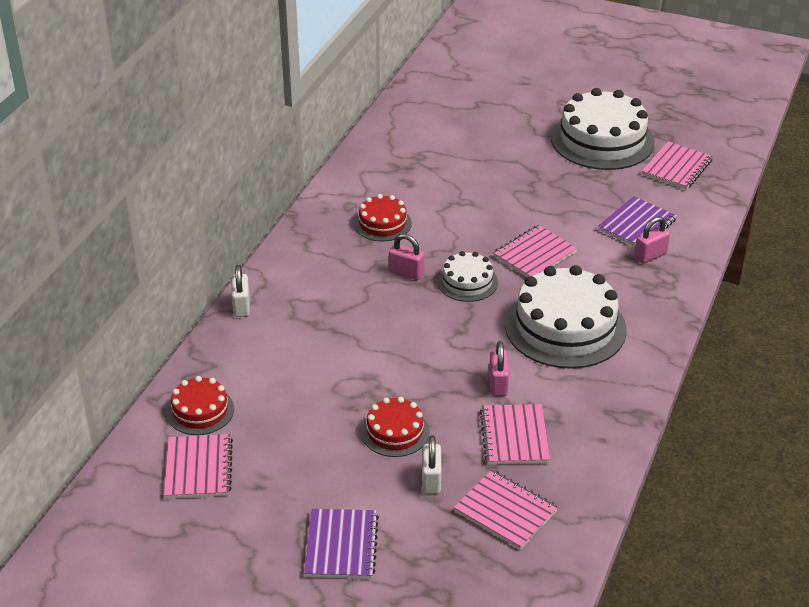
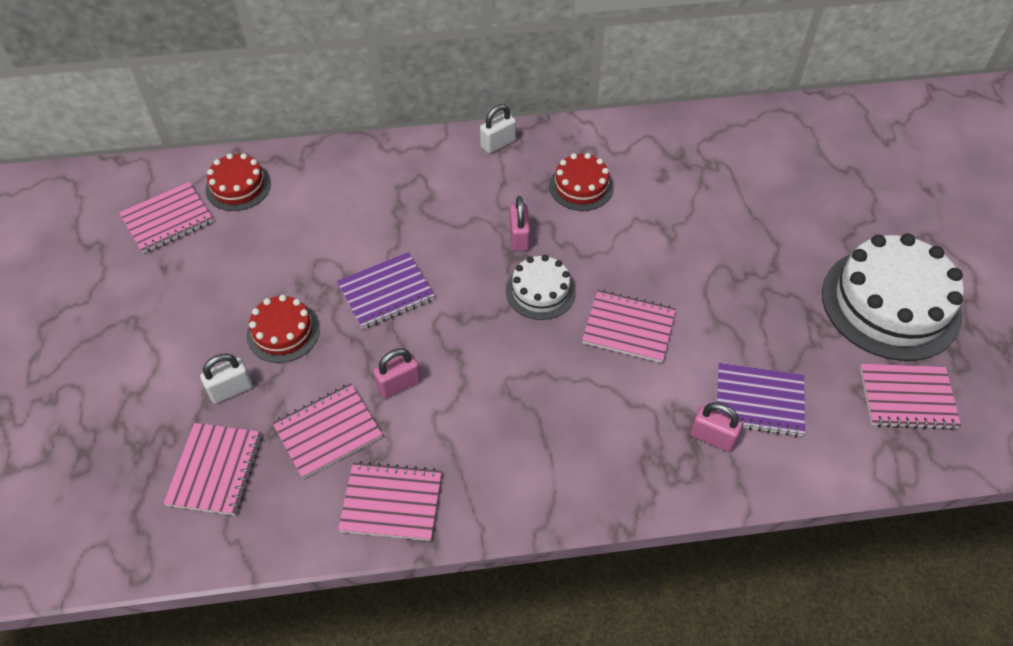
camera: 60 degrees right, 15 degrees up
white padlock [232,265,250,317] -> white padlock moved to [480,104,516,154]
purple notebook [304,509,379,579] -> purple notebook moved to [337,252,435,329]
white cake [505,265,627,369] -> none
none -> pink notebook [338,461,442,541]

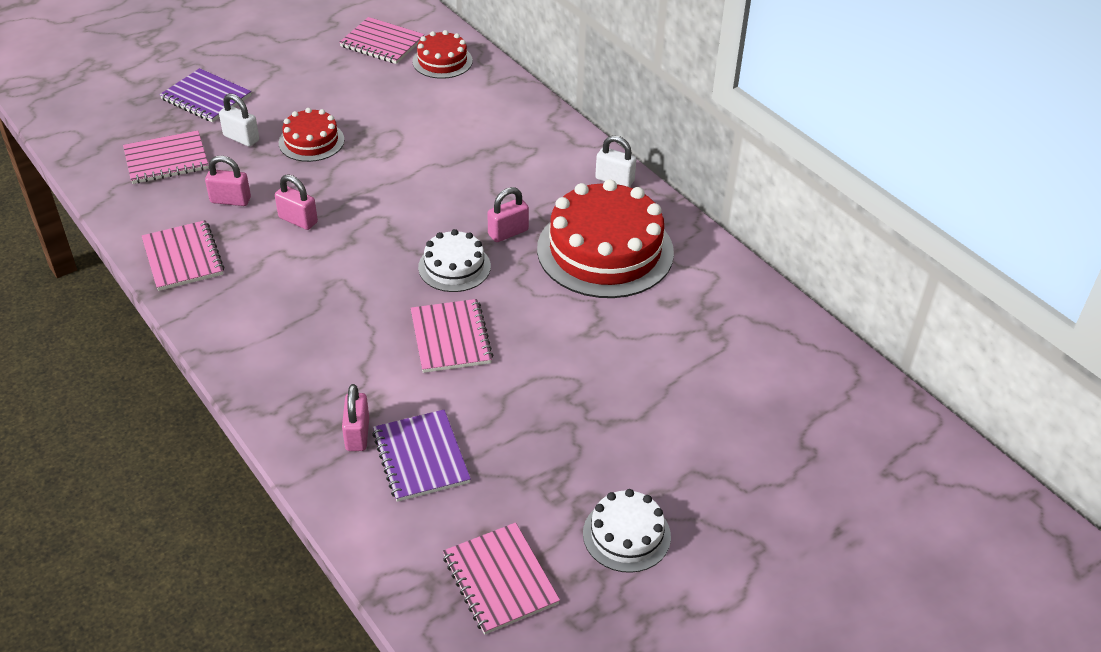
camera: 60 degrees right, 10 degrees down
pink notebook [272,383,382,479] -> pink padlock [205,156,251,206]
purple notebook [337,252,435,329] -> purple notebook moved to [159,68,251,122]
red cake [549,153,614,211] -> red cake [537,179,674,298], size x1.92
white cake [822,233,964,361] -> white cake [583,489,671,573], size x0.52

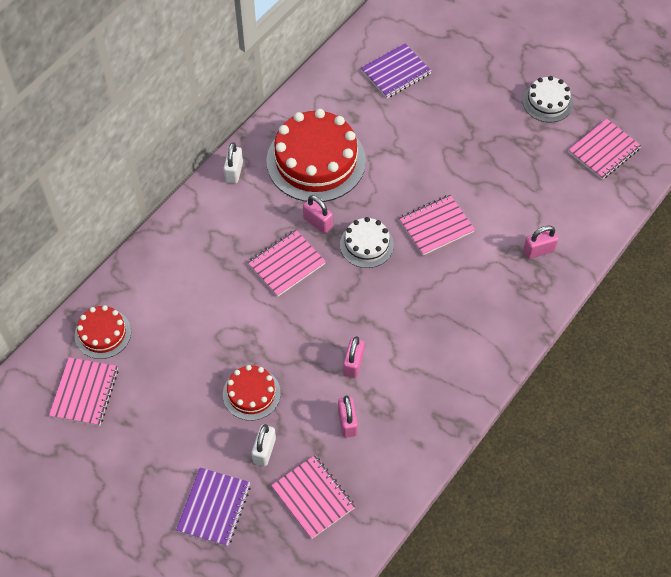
camera: 105 degrees left, 15 degrees up
pink notebook [142,220,224,291] -> pink notebook moved to [247,230,326,297]
purple notebook [372,409,471,502] -> purple notebook moved to [361,43,431,98]

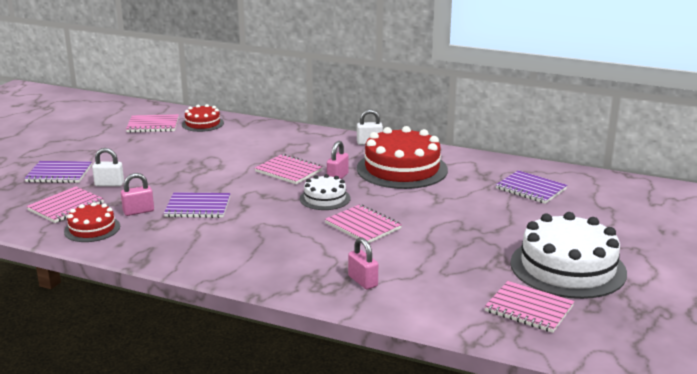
camera: 75 degrees right, 35 degrees down
red cake [223,365,281,421] -> red cake moved to [64,202,120,242]
pink padlock [343,336,365,378] -> purple notebook [164,192,230,218]
white cake [523,76,573,122] -> white cake [510,212,627,299], size x1.92

